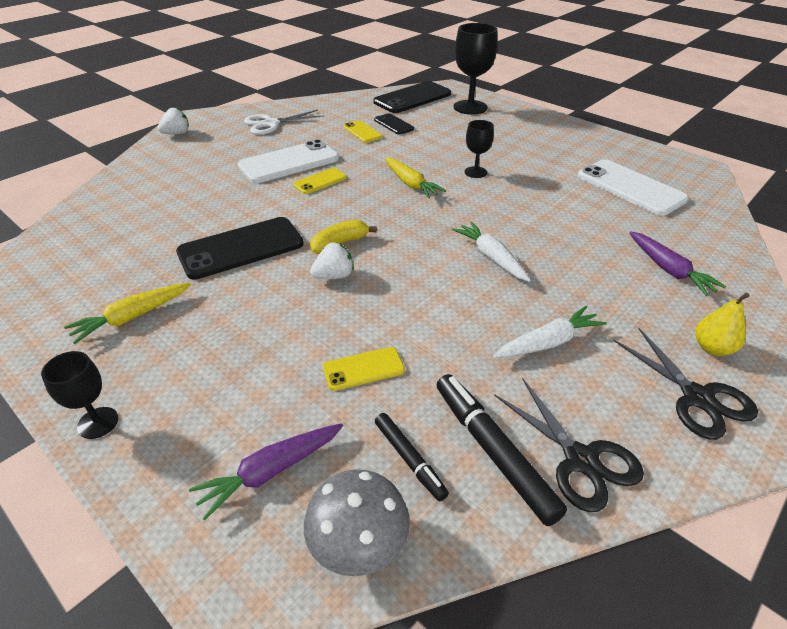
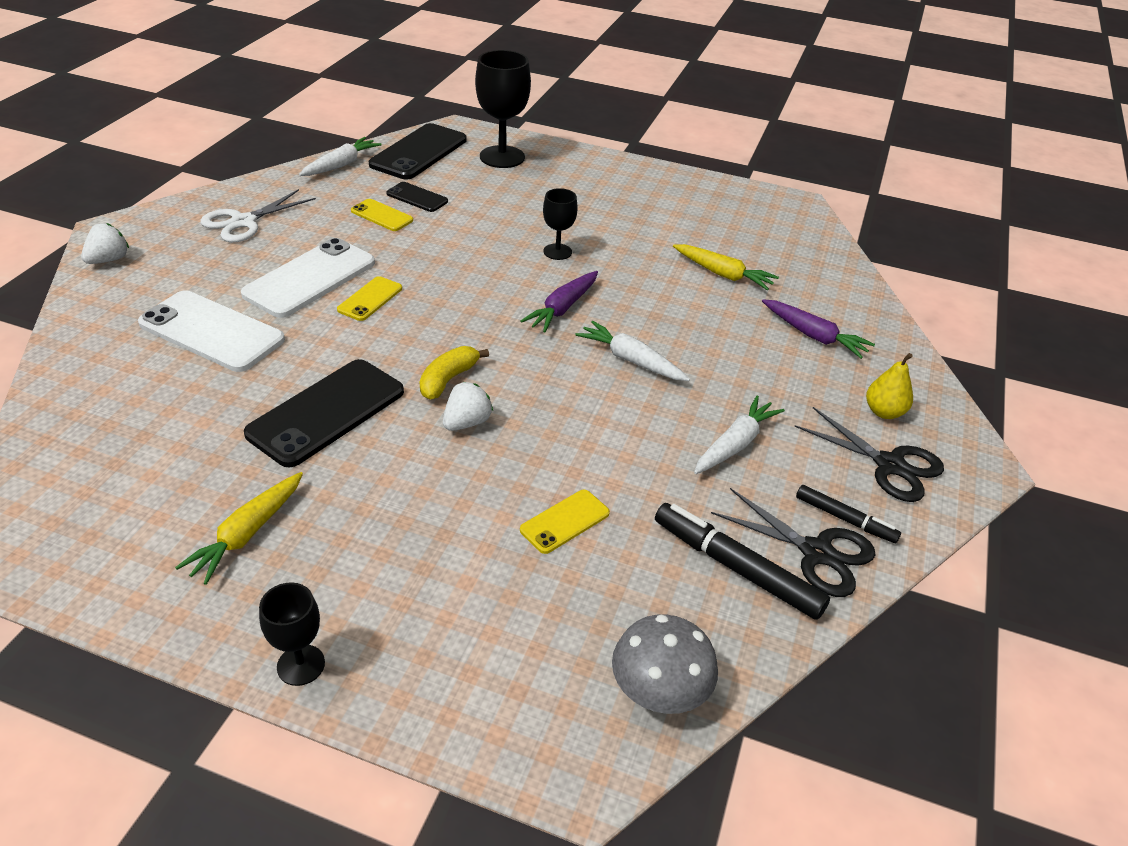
camera: 25 degrees left, 0 degrees up
purple carrot [189,423,343,520] -> purple carrot moved to [521,271,598,332]
black marker [375,413,449,501] -> black marker moved to [796,485,901,543]
yellow carrot [385,157,446,198] -> yellow carrot moved to [673,244,779,291]
white phone [578,159,688,216] -> white phone moved to [138,290,285,372]
none -> white carrot [299,137,382,176]

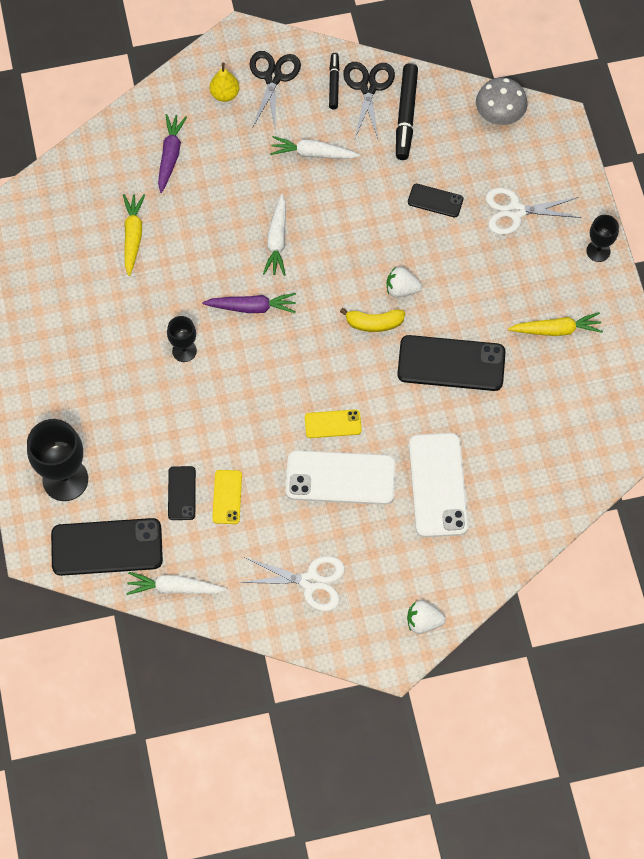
camera: 120 degrees left, 25 degrees up
yellow phone [520,490,610,554] -> black phone [408,184,464,217]
none -> white scissors [486,188,582,235]

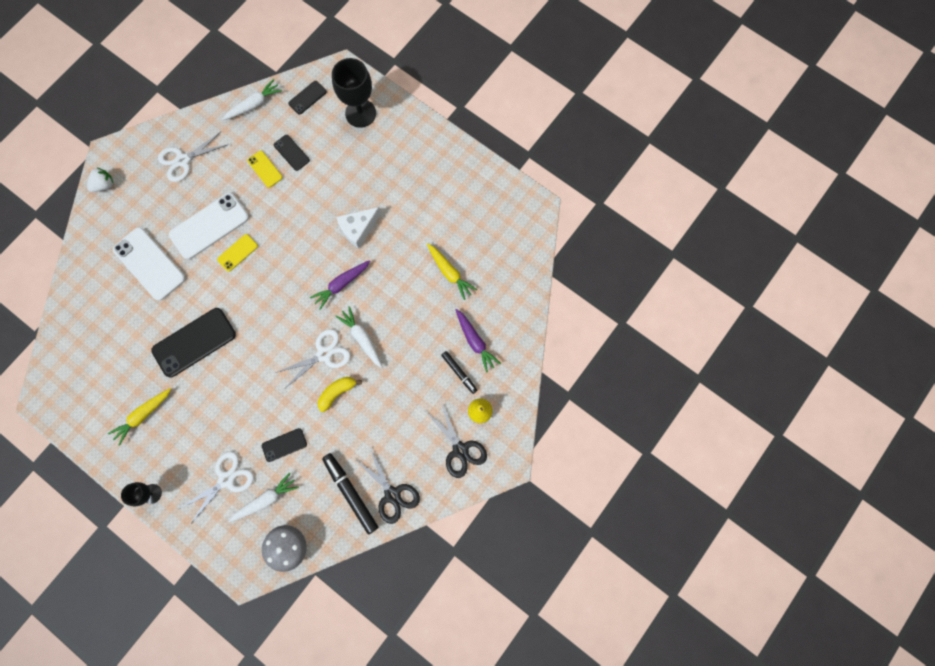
camera: 140 degrees right, 10 degrees up
black phone [51,518,163,576] -> black phone [288,81,327,115], size x0.52
black goblet [167,316,197,362] -> white cheese [336,207,381,249]
white carrot [270,136,361,159] -> white carrot moved to [228,472,299,522]
black marker [329,53,339,110] -> black marker moved to [441,351,477,394]
yellow banana [340,308,405,332] -> yellow banana moved to [318,377,362,412]
white strawberry [387,267,422,298] -> none
none -> white scissors [275,329,351,389]

